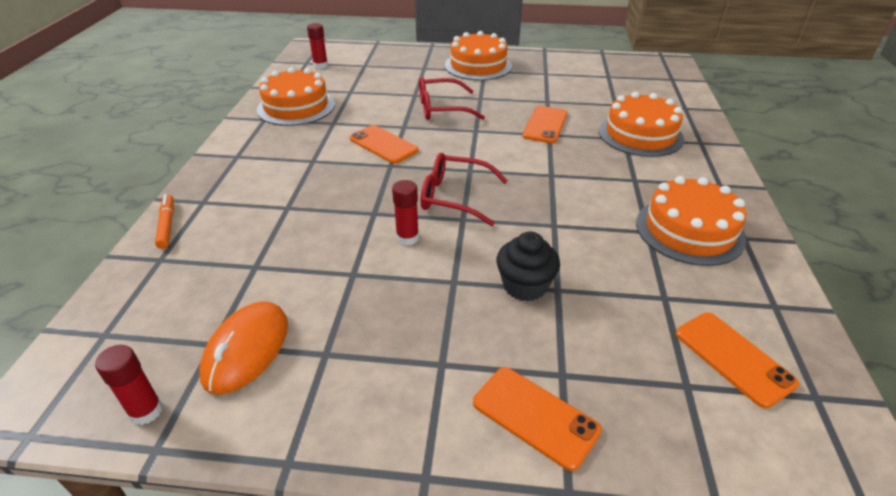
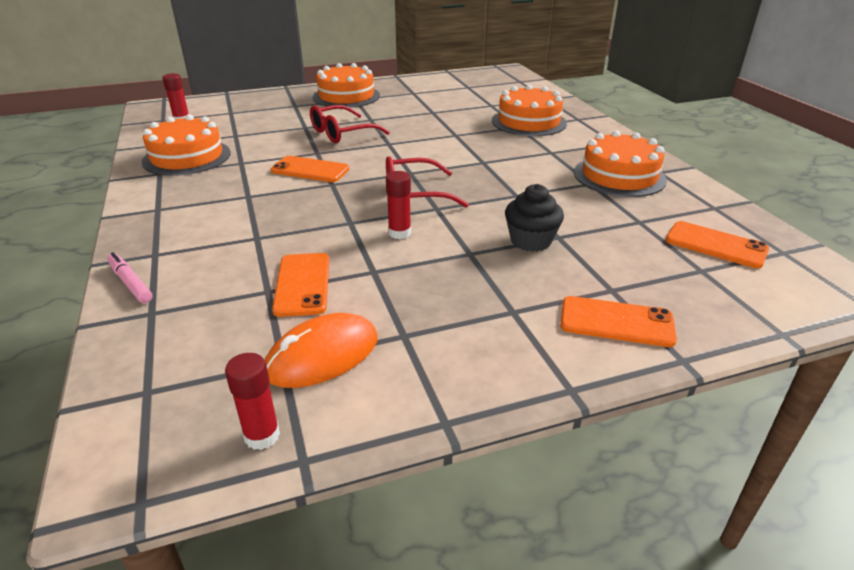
camera: 25 degrees left, 5 degrees down
orange marker [155,194,174,249] -> pink marker [107,252,153,303]
orange mouse [200,302,288,395] -> orange mouse turned 60 degrees clockwise [265,313,378,388]
orange phone [523,106,568,143] -> orange phone moved to [272,253,329,317]

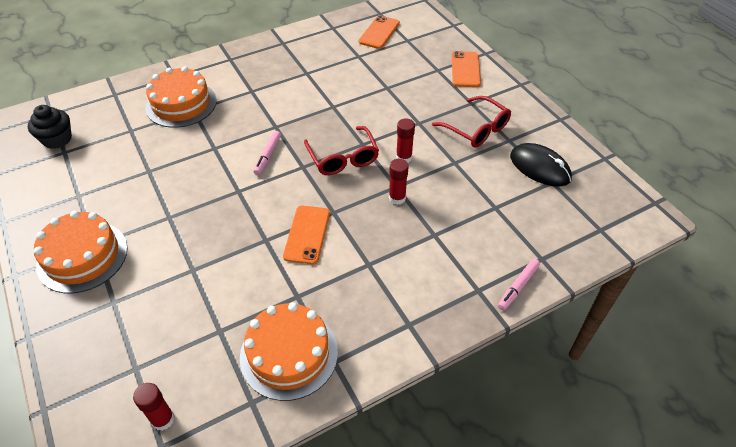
camera: 100 degrees left, 15 degrees up
red glue stick [225,353,280,450] -> red glue stick moved to [389,159,409,205]
orange mouse [265,313,378,388] -> black mouse [510,143,572,187]
orange phone [272,253,329,317] -> none
red glasses [310,105,390,143] -> red glasses moved to [432,96,511,148]
black cupcake [505,184,564,252] -> black cupcake moved to [28,105,72,149]
orange cake [574,130,667,197] -> none
none -> pink marker [254,131,281,175]

